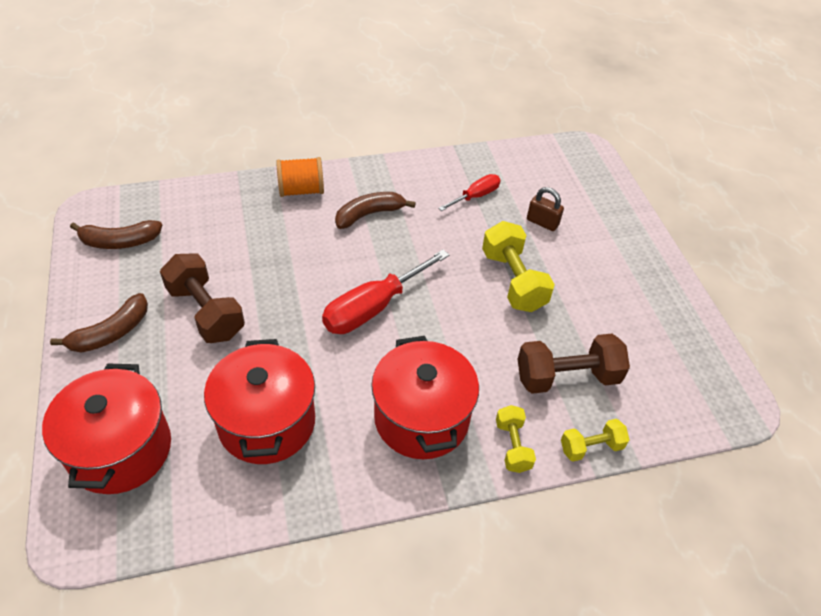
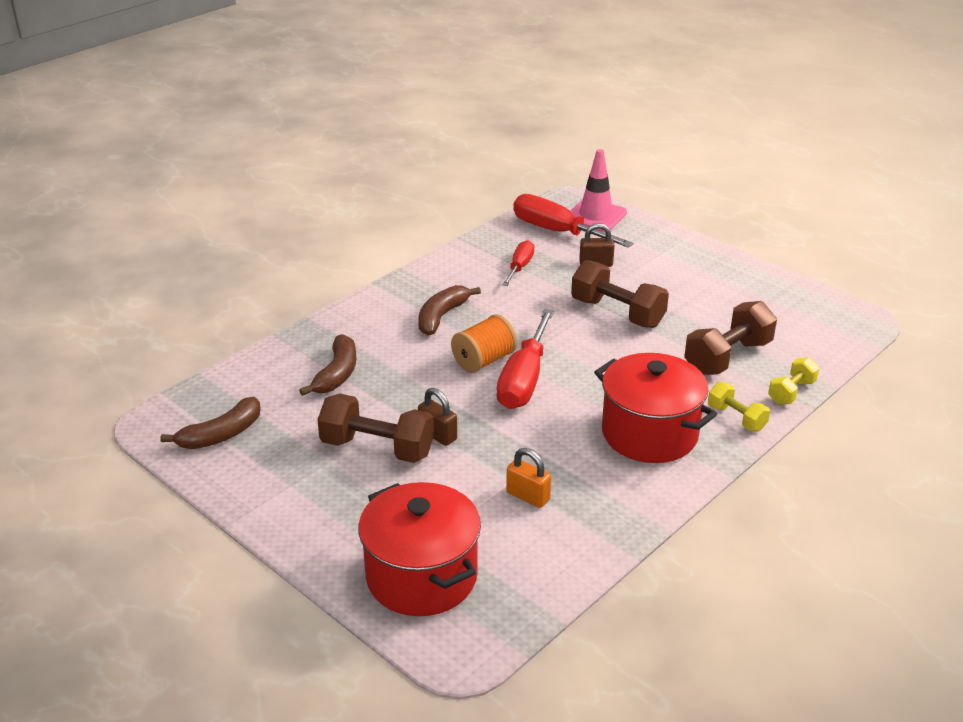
camera: 30 degrees left, 15 degrees down
brown banana [50,293,148,353] -> brown banana moved to [299,334,356,396]
red pot [204,339,315,464] -> orange padlock [506,448,551,508]
orange spool [276,157,324,197] -> orange spool moved to [451,314,517,373]
yellow dumbbell [482,221,555,312] -> brown dumbbell [571,260,669,328]
none -> brown padlock [418,388,457,446]
none -> red screwdriver [513,194,633,248]
none -> pink traffic cone [570,149,627,232]

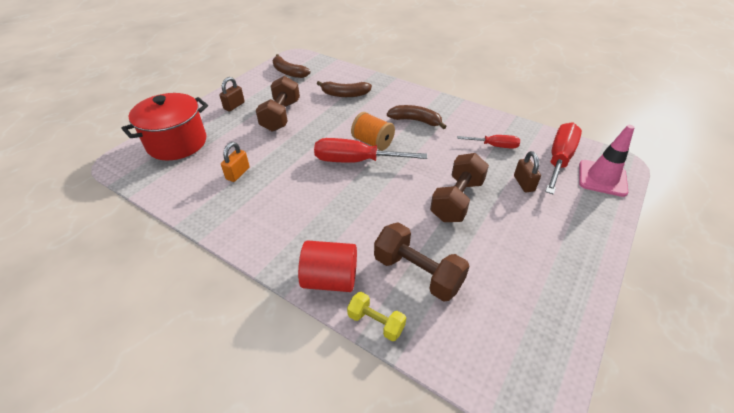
camera: 80 degrees right, 10 degrees up
brown padlock [418,388,457,446] -> brown padlock moved to [219,77,245,111]
red pot [594,353,717,463] -> none
yellow dumbbell [708,382,770,431] -> red cylinder [298,240,357,292]

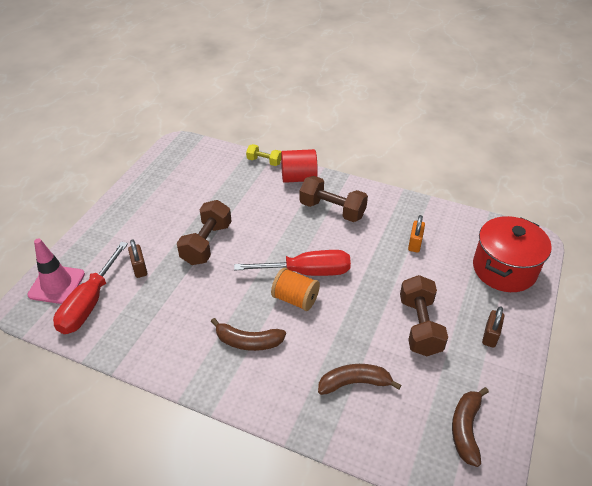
camera: 170 degrees right, 0 degrees up
brown banana [273,54,311,78] -> brown banana turned 105 degrees counterclockwise [452,387,489,467]
brown dumbbell [374,222,470,302] -> brown dumbbell moved to [300,176,368,222]
red screwdriver [457,135,520,149] -> none

